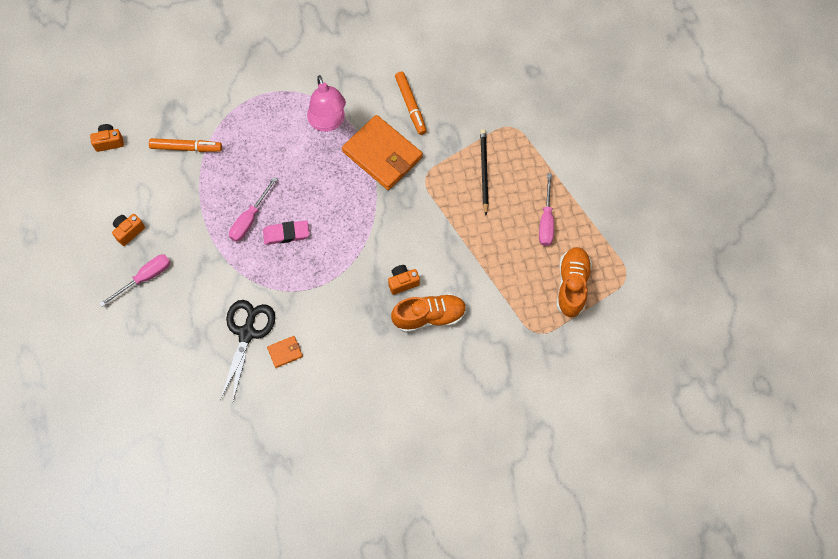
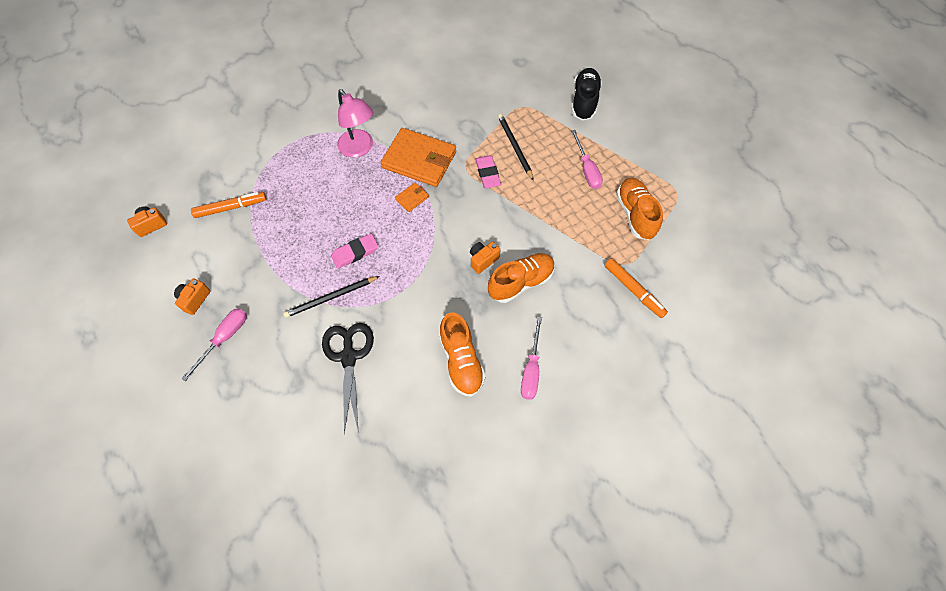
camera: 20 degrees left, 5 degrees down
pink screwdriver [229,177,277,242] -> pink screwdriver moved to [521,317,542,400]
orange wallet [267,336,303,368] -> orange wallet moved to [395,182,429,212]
orange marker [395,72,427,135] -> orange marker moved to [605,258,668,318]
none -> black pencil [283,276,380,318]
none -> orange shoe [439,312,486,397]
none -> pink eraser [475,155,501,188]
none -> black shoe [572,68,602,120]

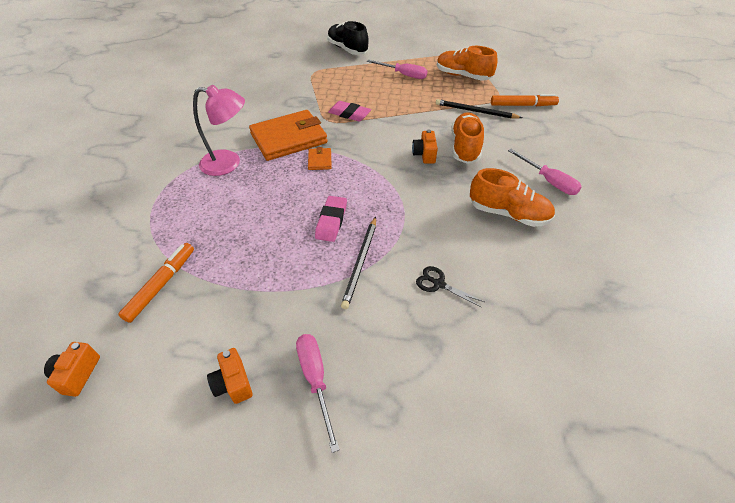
camera: 50 degrees left, 15 degrees down
black scissors [322,323,374,434] -> black scissors [416,266,484,308], size x0.52
black pencil [498,114,534,181] -> black pencil moved to [436,99,522,119]

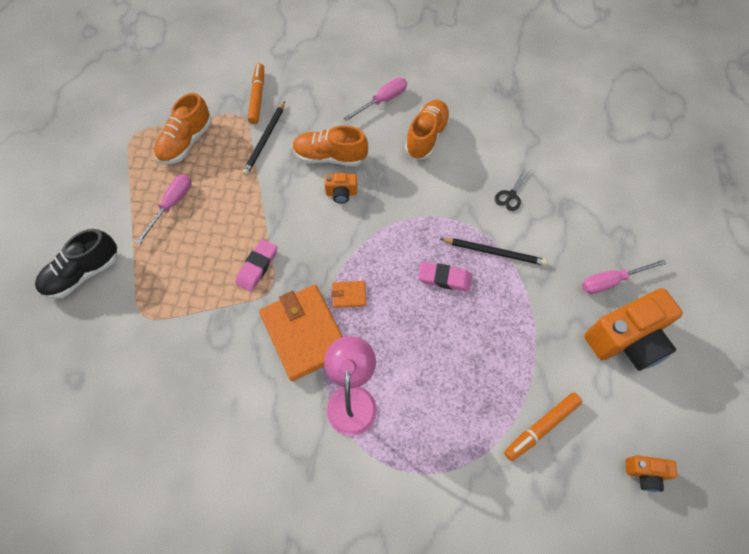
camera: 90 degrees left, 15 degrees up
orange marker [118,243,194,323] -> orange marker turned 60 degrees counterclockwise [504,392,582,461]
orange camera [207,348,253,404] -> orange camera [584,288,683,371], size x2.14

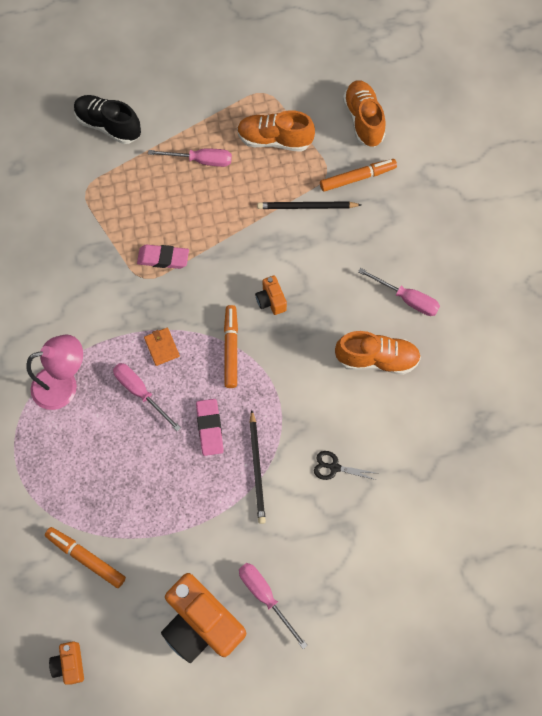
camera: 70 degrees right, 5 degrees up
orange wallet [259,285,343,381] -> none
orange shoe [293,125,368,166] -> orange shoe moved to [343,80,386,148]
none -> pink screwdriver [113,363,181,431]
none -> orange marker [224,305,238,388]

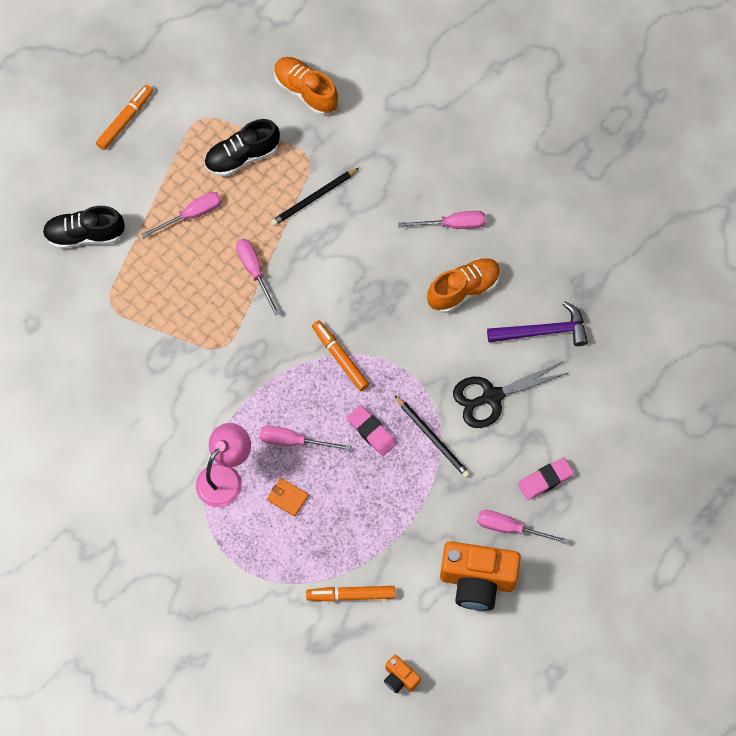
camera: 35 degrees left, 0 degrees up
pink eraser [137,244,189,269] -> pink eraser moved to [518,457,574,500]
orange wallet [144,328,180,366] -> orange wallet moved to [267,478,309,517]
orange shoe [237,110,315,152] -> black shoe [204,119,280,177]
orange camera [255,276,287,315] -> none
black scissors [314,451,376,480] -> black scissors [453,362,568,428], size x1.93
orange marker [320,159,397,192] -> orange marker moved to [96,85,153,150]
none -> pink screwdriver [236,239,280,316]
none -> purple hammer [487,301,588,346]

